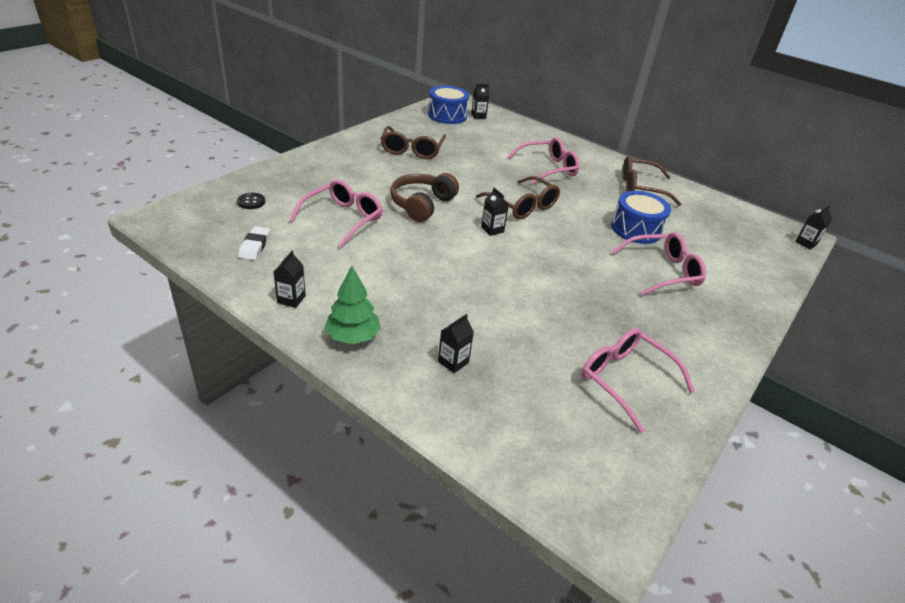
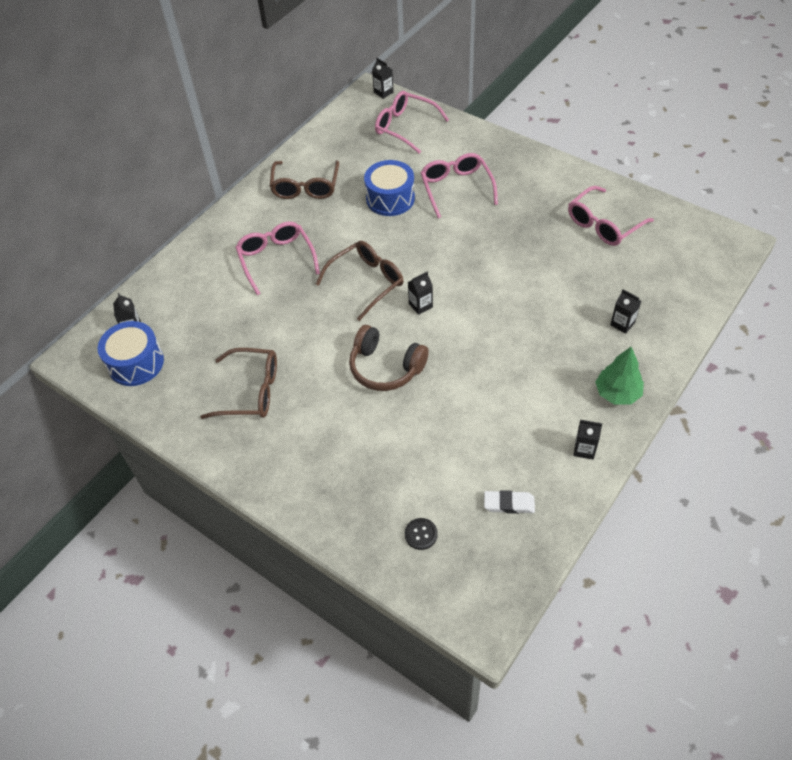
camera: 85 degrees left, 15 degrees up
pink glasses [289,179,383,248] -> pink glasses moved to [375,91,449,154]

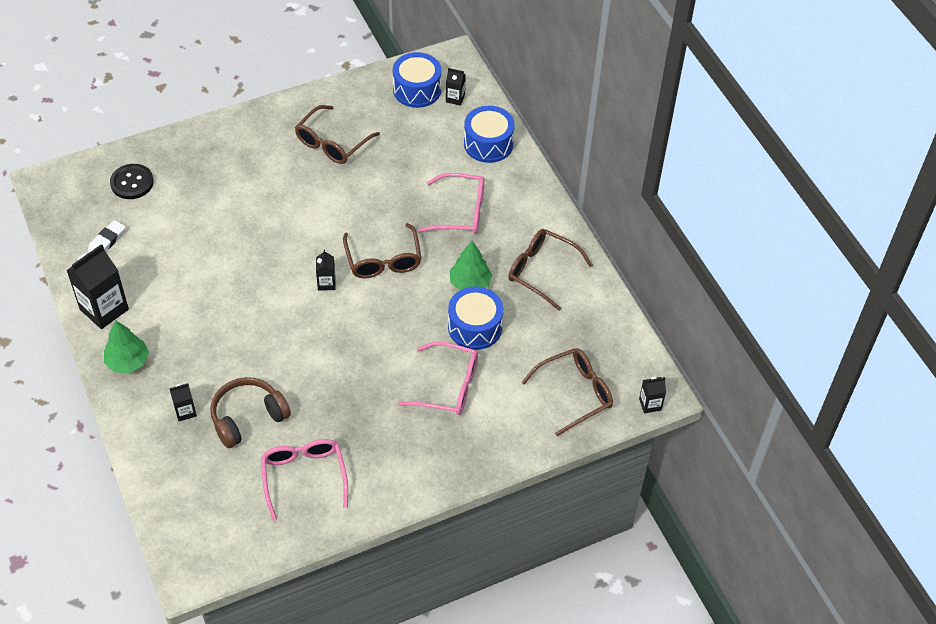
camera: 115 degrees right, 0 degrees up
brown headphones [349,325,429,391] -> brown headphones moved to [210,377,291,448]
pink glasses [375,91,449,154] -> brown glasses [522,348,613,436]
black button [405,518,438,550] -> black button [110,164,154,199], size x1.64
black carton [574,420,602,459] -> black carton [66,244,129,329], size x1.98
none -> green tree [450,241,492,291]
none -> blue drum [464,106,515,163]

